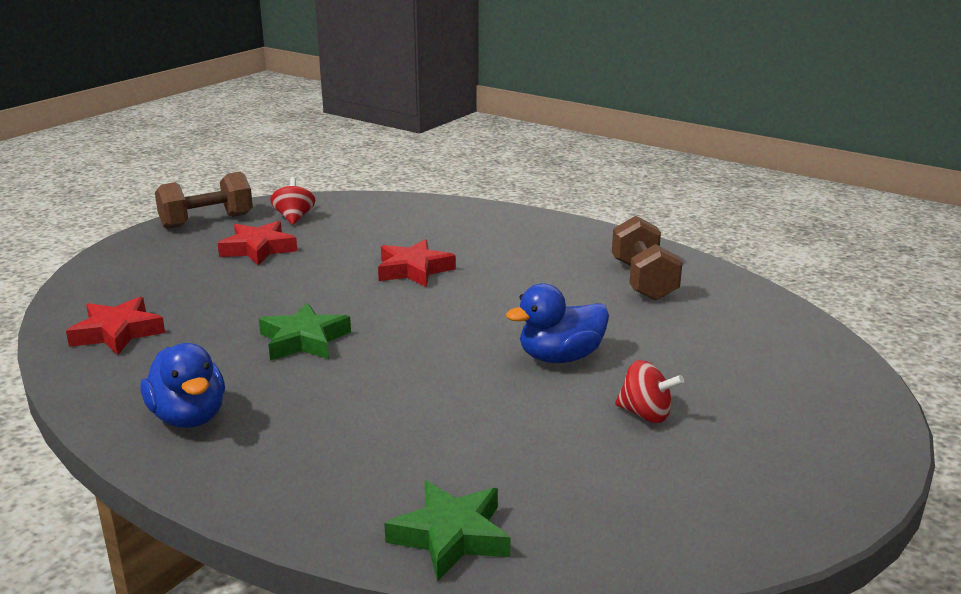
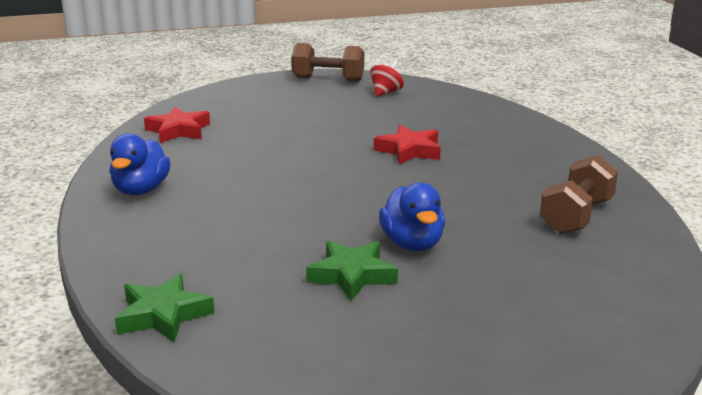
camera: 40 degrees right, 0 degrees up
red star [218,221,297,265] -> none
green star [259,302,351,361] -> green star moved to [306,241,398,301]
blue duck [506,283,609,363] -> blue duck turned 120 degrees counterclockwise [379,182,445,251]
red spinning top [615,360,684,423] -> none

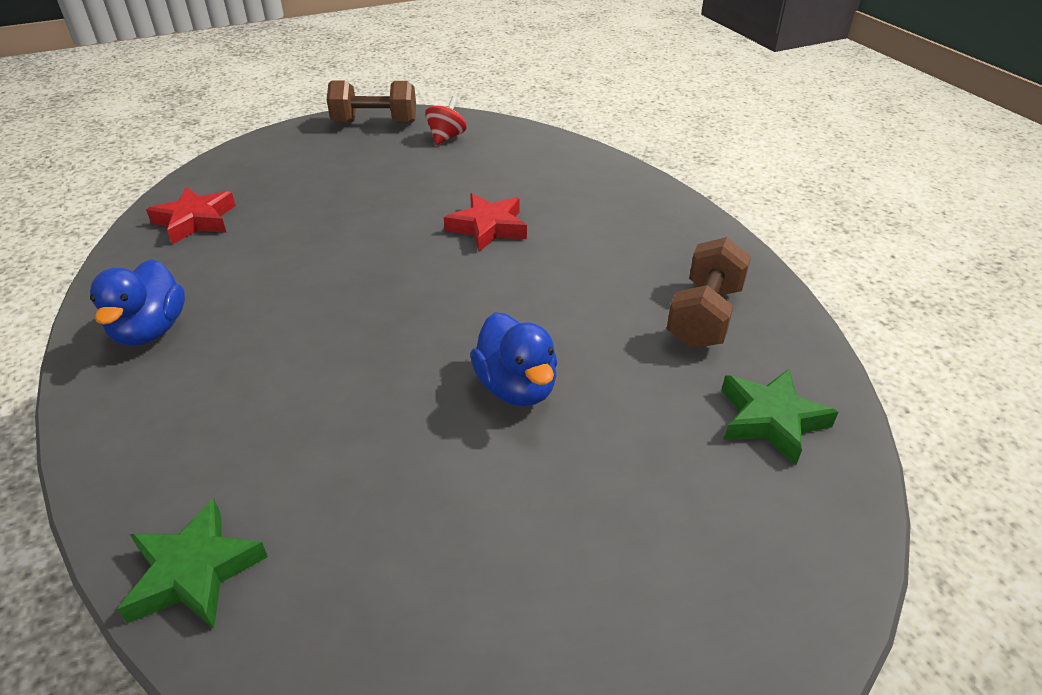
camera: 10 degrees left, 15 degrees up
green star [306,241,398,301] -> green star moved to [721,369,838,465]

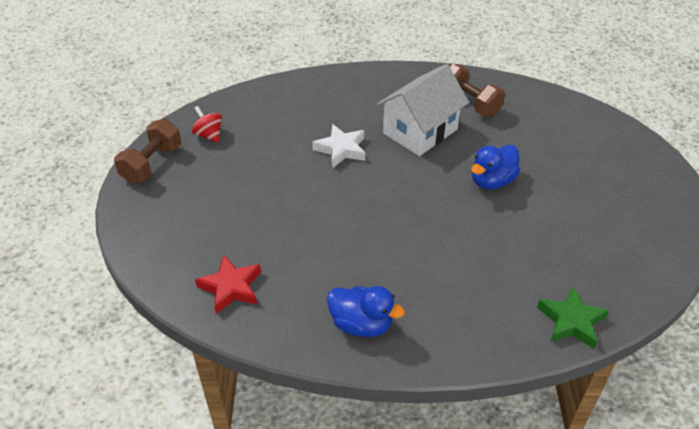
camera: 65 degrees left, 5 degrees up
red star [444,193,527,252] -> white star [312,124,365,168]
blue duck [470,312,557,406] -> blue duck turned 135 degrees clockwise [471,145,520,190]
green star [721,369,838,465] -> none
none -> white house [377,64,469,156]

